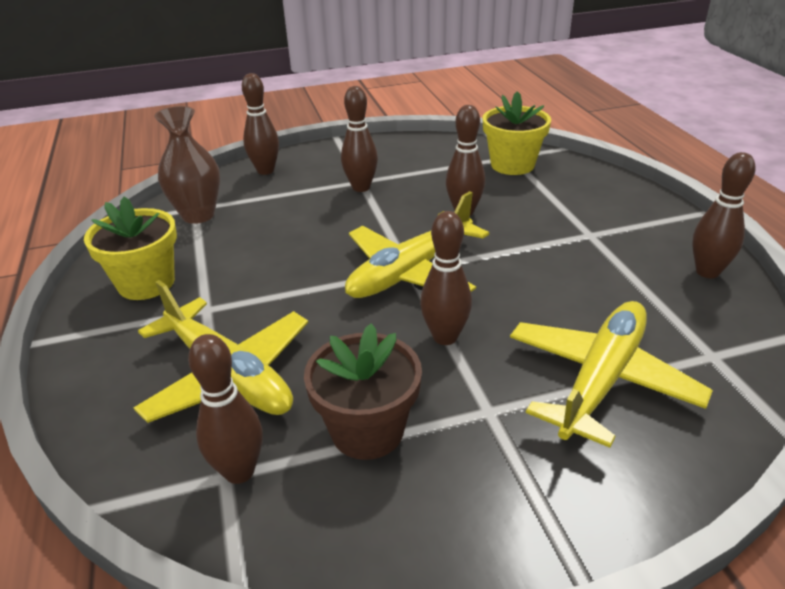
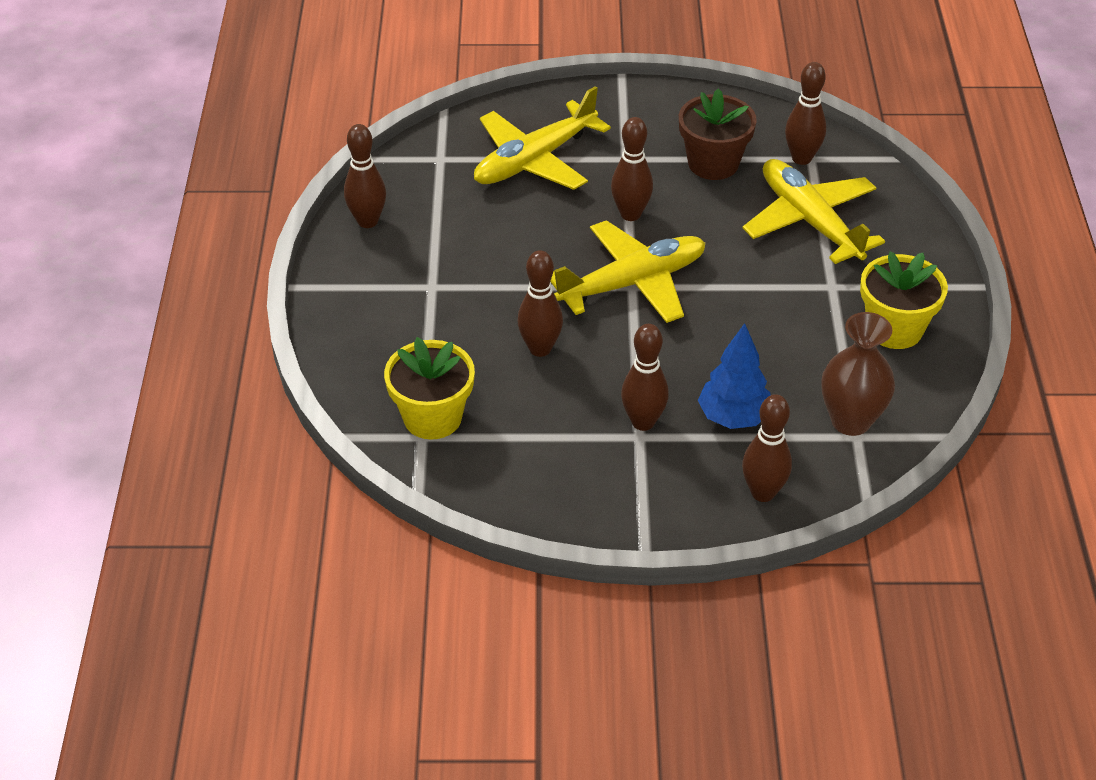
camera: 165 degrees left, 10 degrees up
none -> blue tree [698,323,771,429]

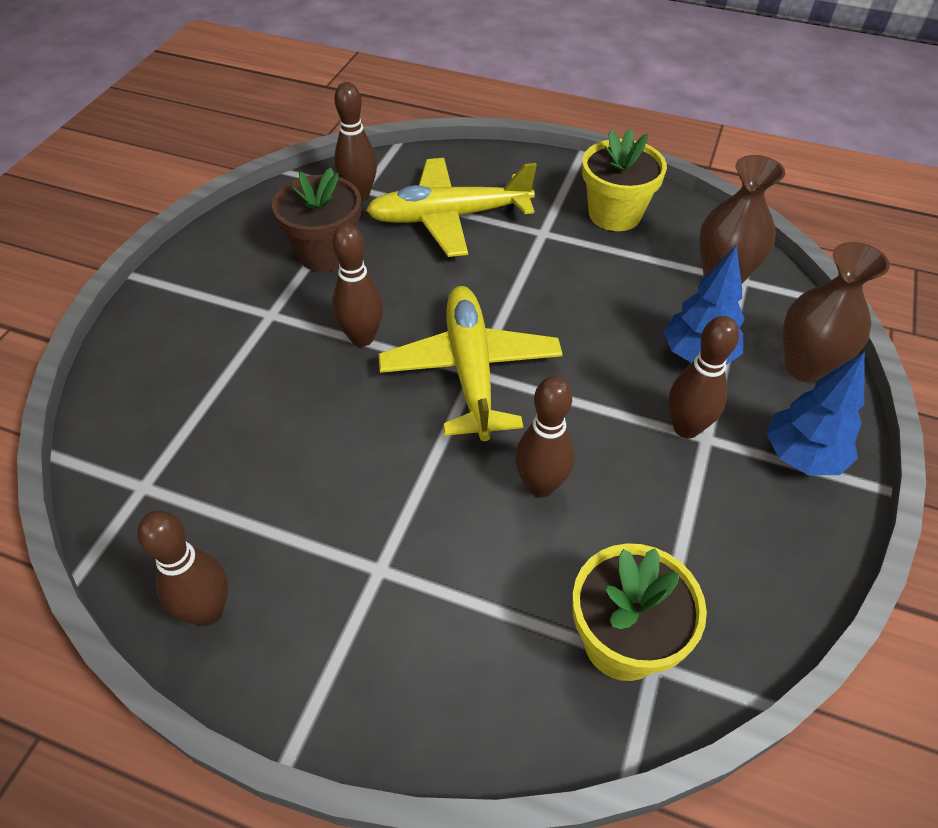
camera: 70 degrees left, 5 degrees up
yellow plane [474,86,611,190] -> none
brown bowling pin [742,394,792,502] -> brown vase [783,242,890,383]
none -> blue tree [766,351,865,475]

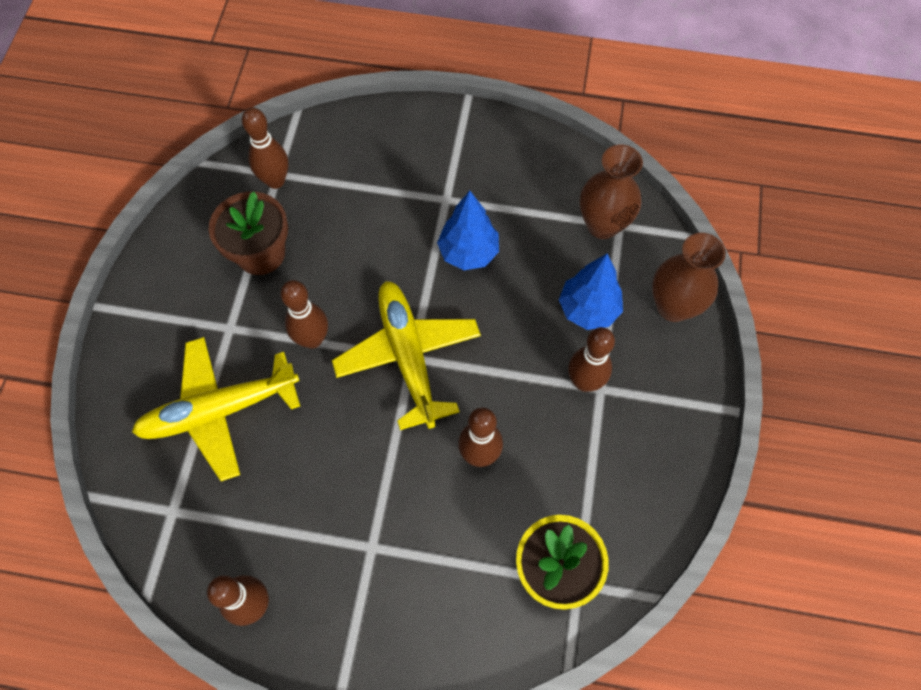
camera: 10 degrees left, 15 degrees up
yellow plane [366,158,537,257] -> yellow plane moved to [132,337,300,481]
yellow flower pot [582,129,667,231] -> none
blue tree [766,351,865,475] -> blue tree moved to [437,191,499,270]

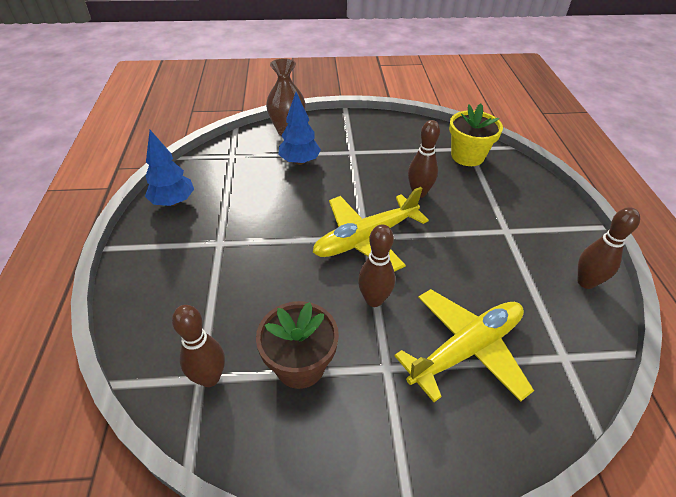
camera: 105 degrees left, 20 degrees down
yellow plane [132,337,300,481] -> yellow plane turned 90 degrees counterclockwise [394,289,534,402]
blue tree [437,191,499,270] -> blue tree moved to [145,130,194,206]
brown bowling pin [568,327,615,392] -> none
brown vase [580,144,643,239] -> none

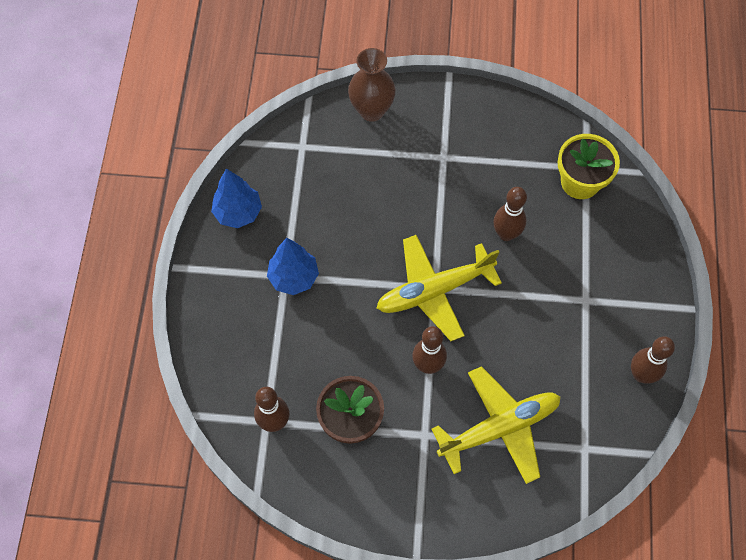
camera: 10 degrees right, 20 degrees up
blue tree [279,92,321,165] -> blue tree moved to [267,238,319,295]

